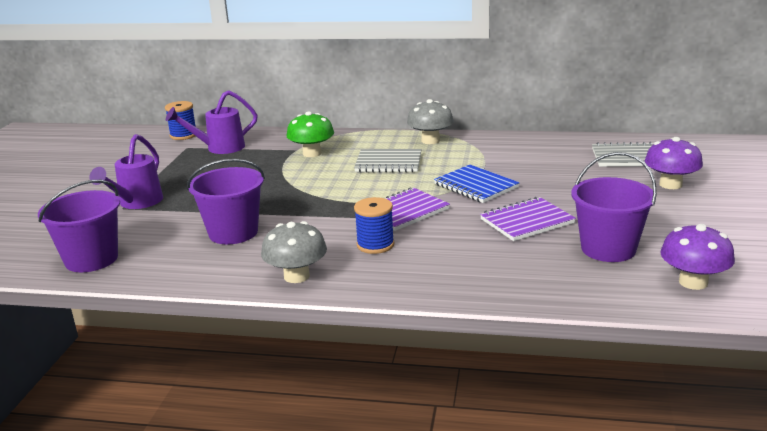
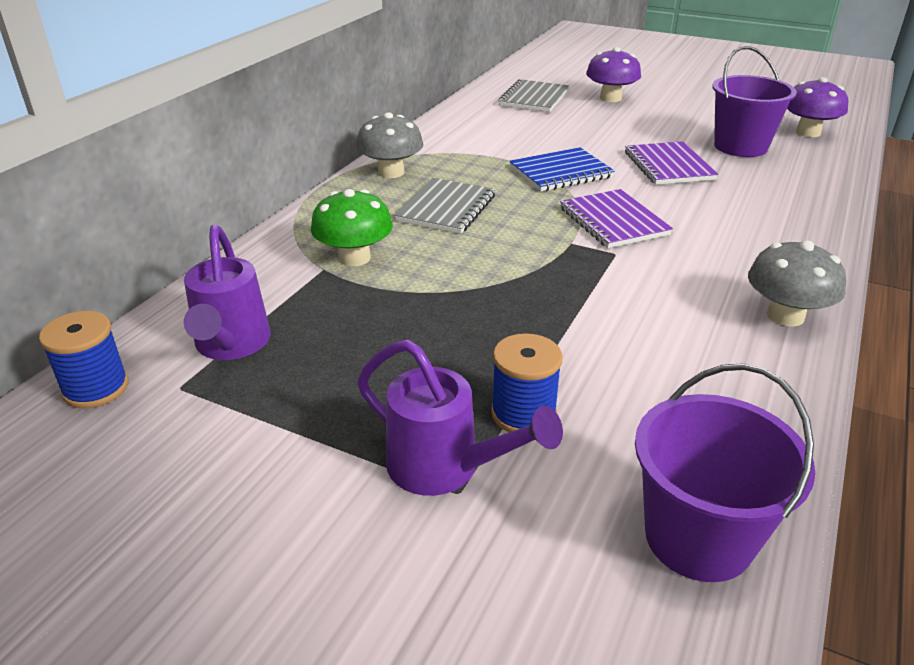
camera: 75 degrees left, 10 degrees up
purple bucket [187,159,265,244] -> none
blue spool [354,197,394,254] -> blue spool moved to [491,333,563,432]

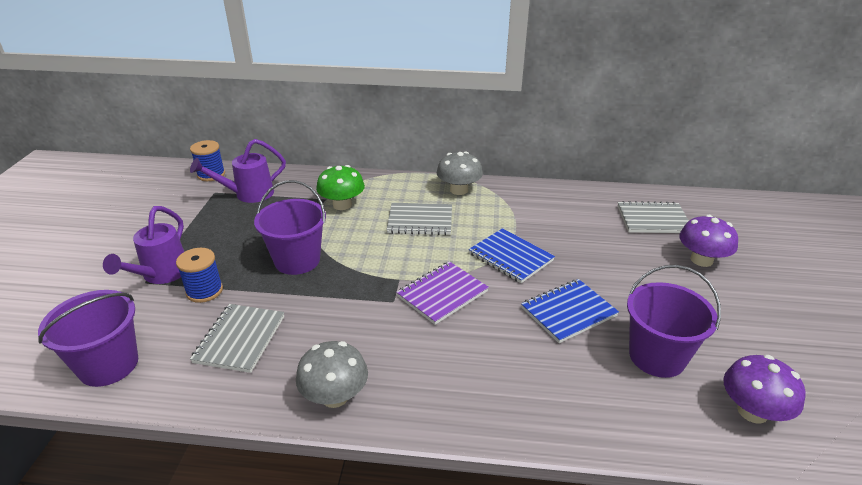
camera: 70 degrees right, 0 degrees up
purple notebook [625,141,718,185] -> blue notebook [521,279,619,343]
none -> grey notebook [190,304,284,373]
none -> purple bucket [254,180,326,275]

